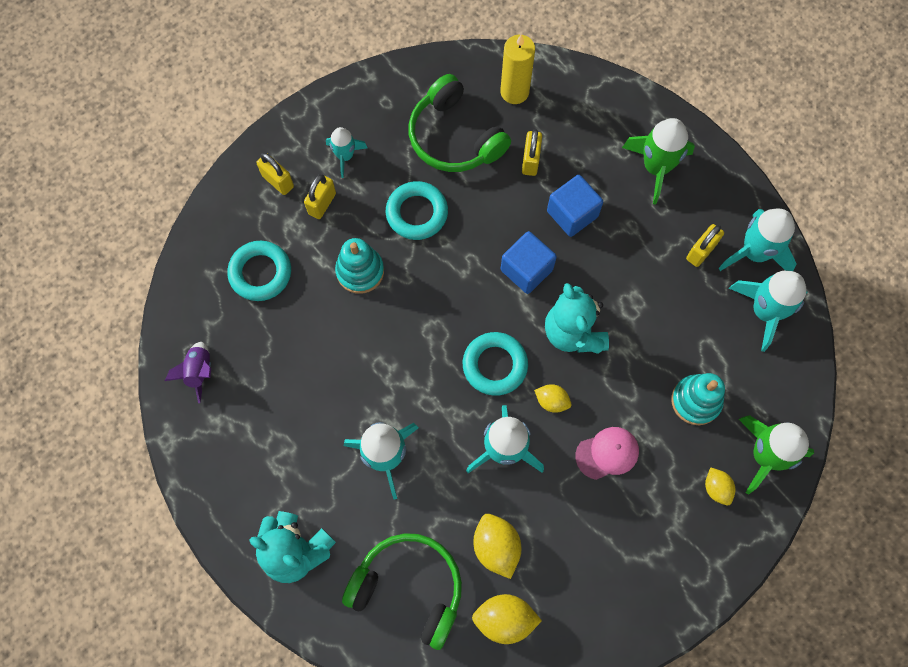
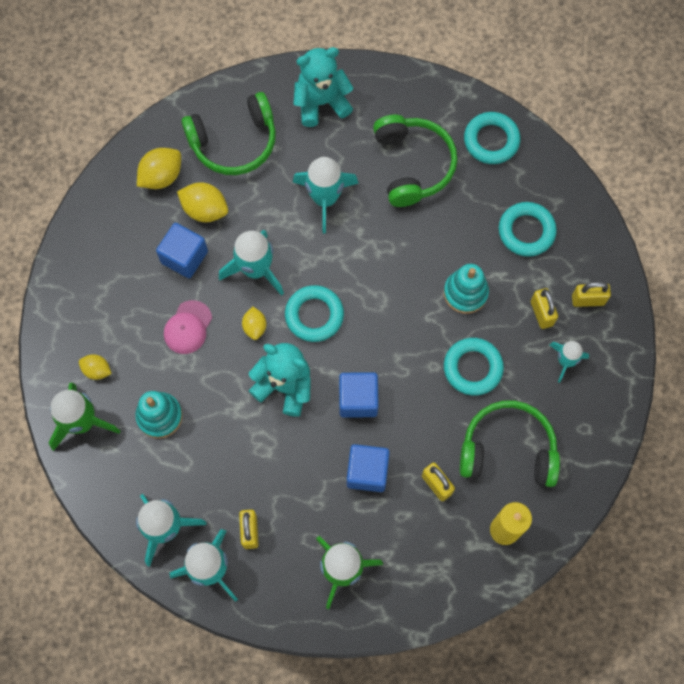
camera: 135 degrees right, 0 degrees up
purple rocket [165,342,211,403] -> turquoise ring [464,112,520,164]
yellow lemon [534,384,571,413] -> yellow lemon turned 75 degrees counterclockwise [242,307,267,340]
none -> blue cube [156,223,208,278]
none -> green headphones [373,115,457,207]

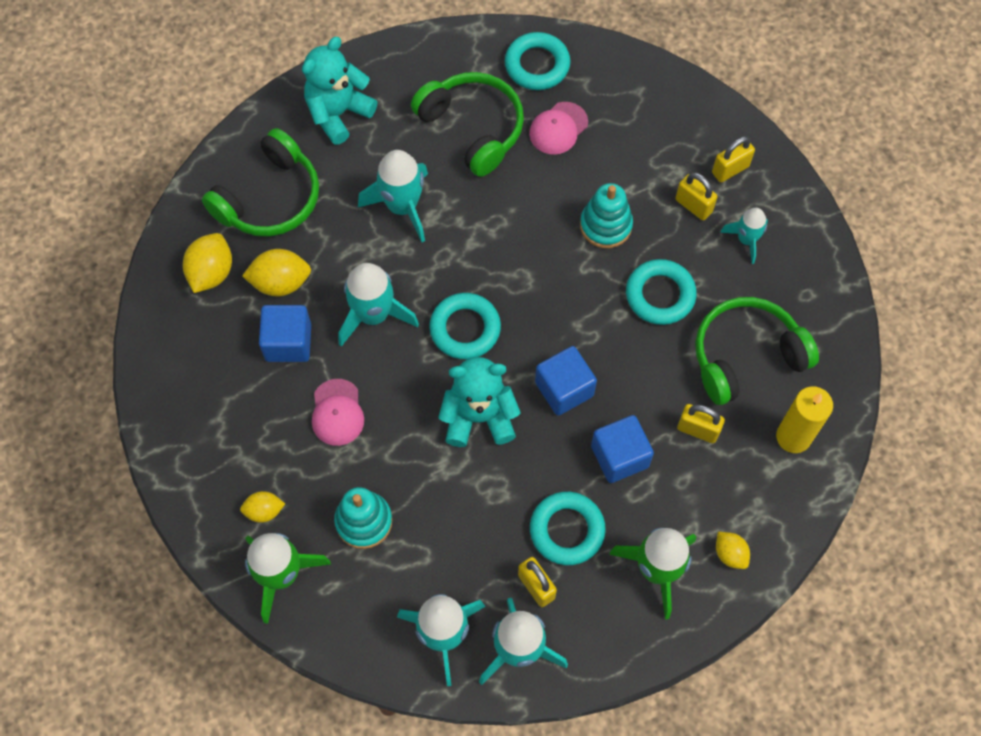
camera: 30 degrees left, 5 degrees down
yellow lemon [242,307,267,340] -> yellow lemon moved to [716,532,750,569]
turquoise ring [499,202,557,257] -> turquoise ring moved to [530,492,606,565]
none -> pink cap [529,102,588,155]

